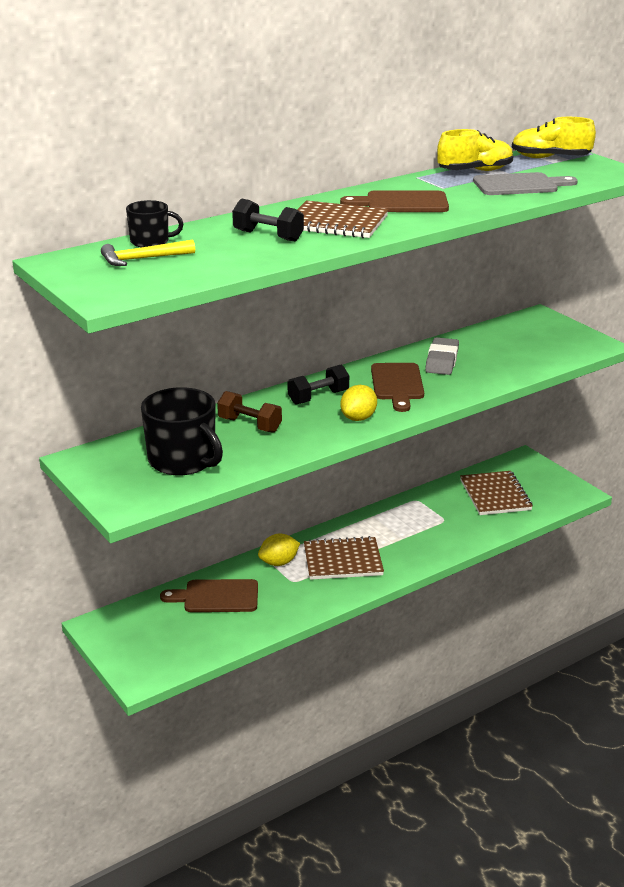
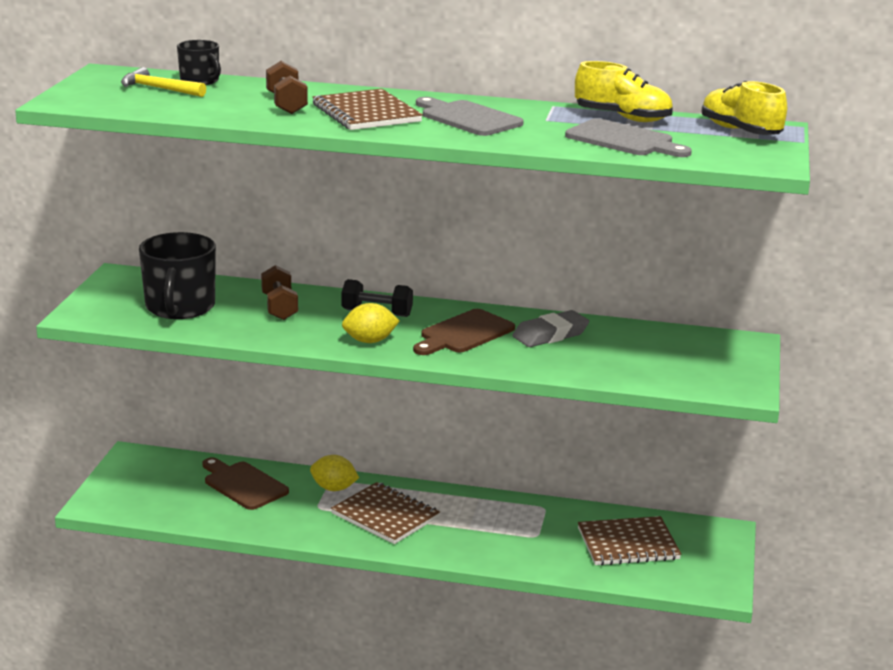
camera: 45 degrees right, 5 degrees down
black dumbbell [232,198,304,242] -> brown dumbbell [266,61,308,114]
brown cutting board [340,190,449,212] -> grey cutting board [416,97,524,136]
brown notebook [460,471,533,515] -> brown notebook turned 45 degrees clockwise [578,516,681,566]

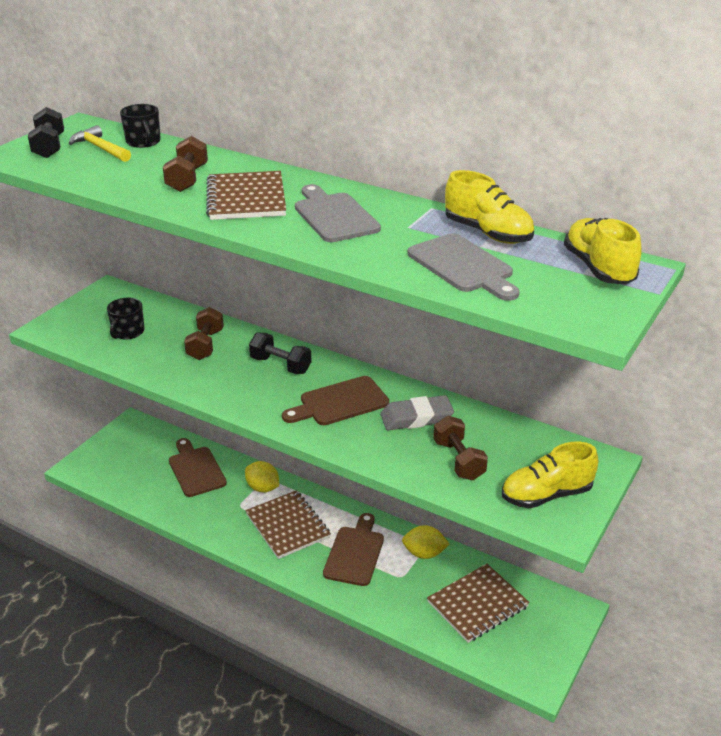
camera: 20 degrees right, 10 degrees up
black mug [139,232,216,319] -> black mug [107,298,145,339], size x0.54
yellow lemon [342,303,400,343] -> yellow lemon moved to [402,525,449,559]
brown notebook [578,516,681,566] -> brown notebook turned 45 degrees counterclockwise [427,564,530,643]
none -> black dumbbell [28,107,64,158]
none -> brown cutting board [323,513,384,586]
none -> brown dumbbell [433,416,488,480]
none -> yellow shoe [502,442,598,508]

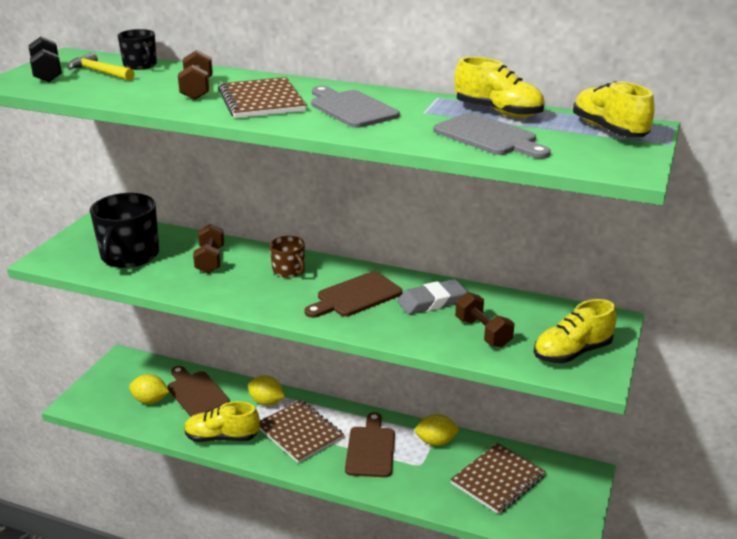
camera: 10 degrees left, 5 degrees down
black mug [107,298,145,339] -> black mug [90,193,159,268], size x1.85
black dumbbell [249,333,311,374] -> brown mug [270,236,305,278]
none -> yellow lemon [129,374,169,404]
none -> yellow shoe [184,401,260,442]

